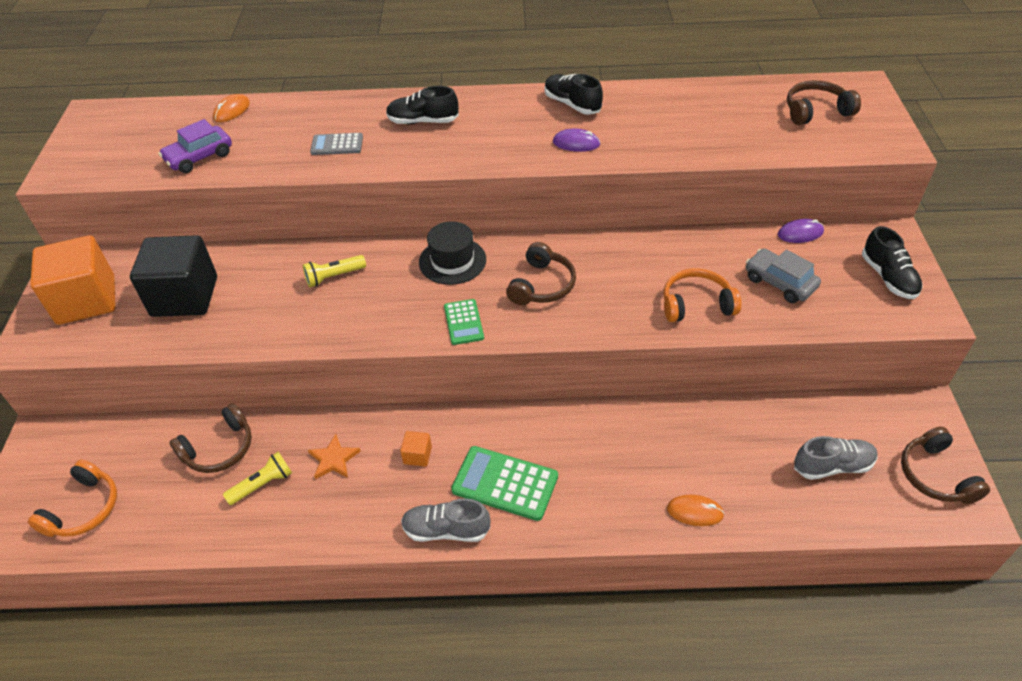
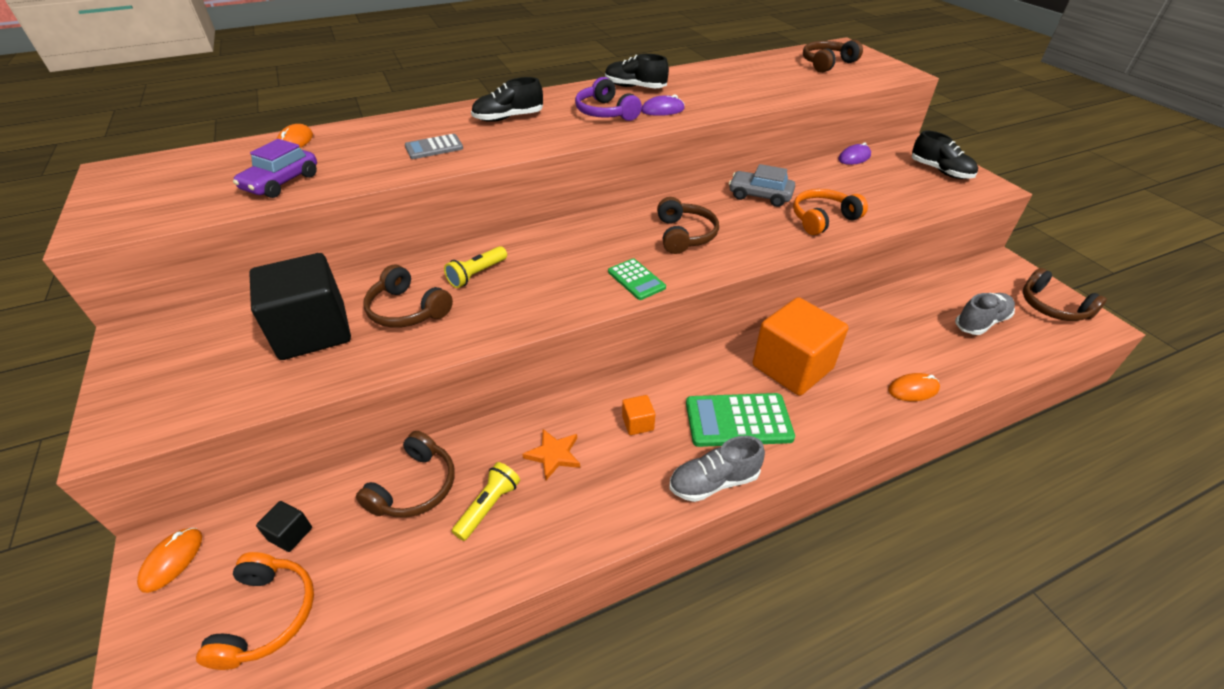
camera: 25 degrees left, 5 degrees down
orange cube [30,236,115,325] -> orange cube moved to [753,297,848,396]
black hat [419,221,486,285] -> none
grey car [746,249,821,303] -> grey car moved to [729,164,795,207]
none -> orange mouse [137,528,202,593]
none -> black cube [256,501,312,552]
none -> brown headphones [364,264,453,328]
none -> purple headphones [575,77,642,121]

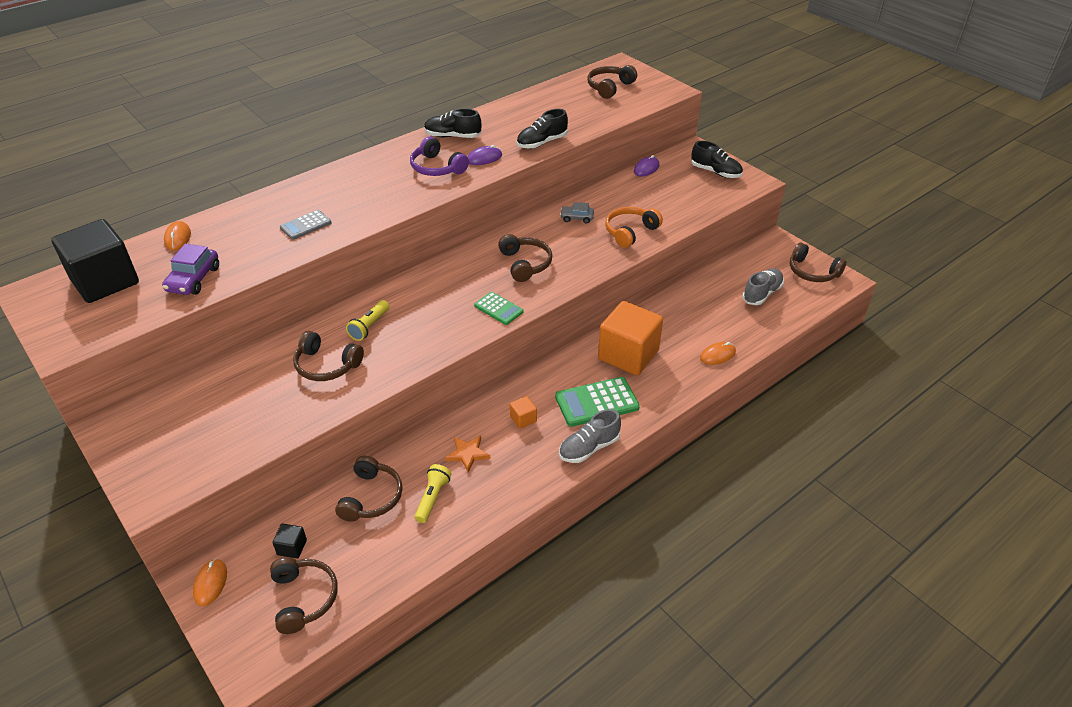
camera: 15 degrees left, 0 degrees up
orange headphones [196,552,314,670] -> brown headphones [270,557,338,634]
black cube [249,253,351,360] -> black cube moved to [51,219,139,303]
black shoe [471,77,543,122] -> black shoe moved to [516,109,568,149]
grey car [729,164,795,207] -> grey car [560,202,594,224], size x0.63

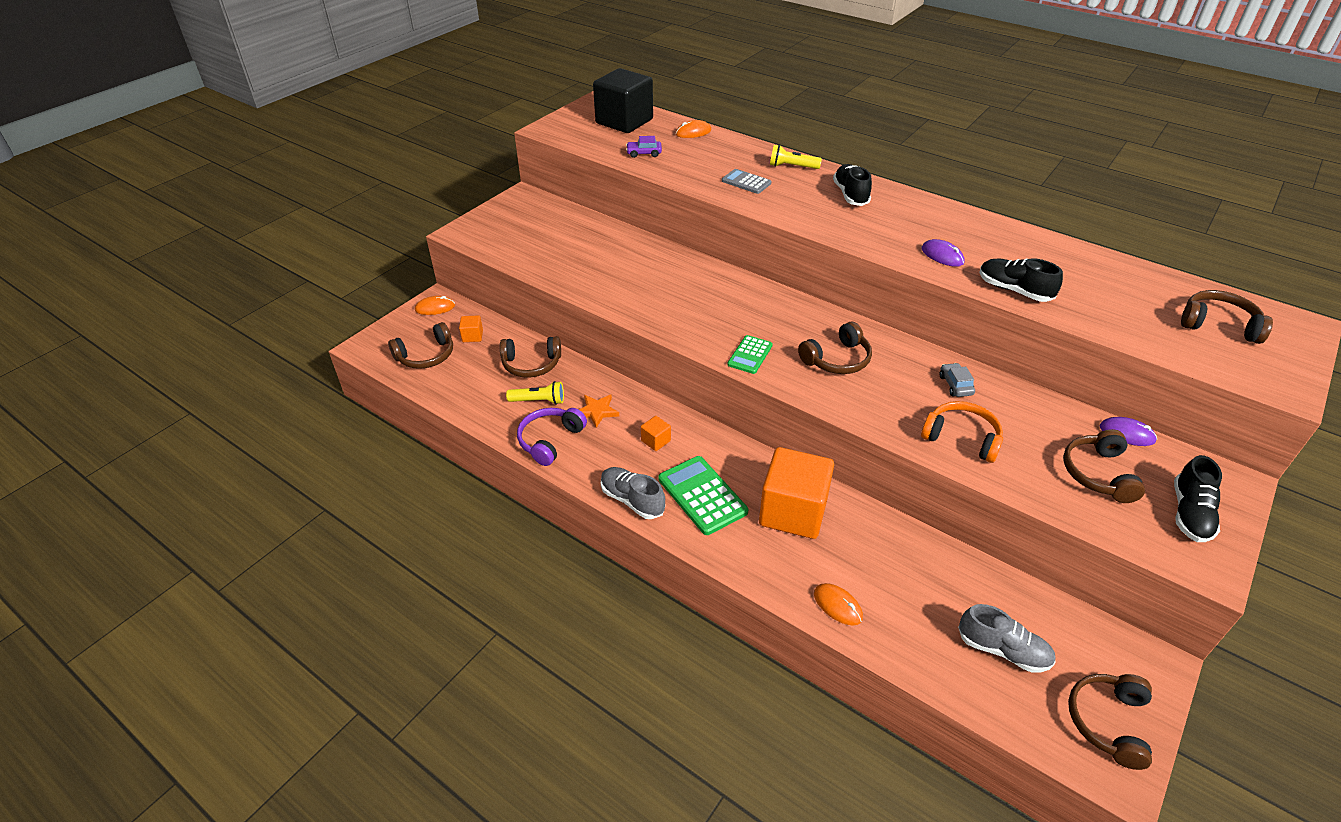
camera: 75 degrees right, 0 degrees up
purple car [162,244,219,295] -> purple car [626,136,662,158], size x0.63
black cube [272,524,307,558] -> orange cube [459,315,483,342]
brown headphones [293,331,364,381] -> brown headphones moved to [1063,429,1145,503]
yellow flashlight [346,300,389,341] -> yellow flashlight moved to [770,145,822,169]
purple headphones [410,137,469,176] -> purple headphones moved to [517,408,587,466]
black shoe [424,108,481,138] -> black shoe moved to [833,164,872,206]

